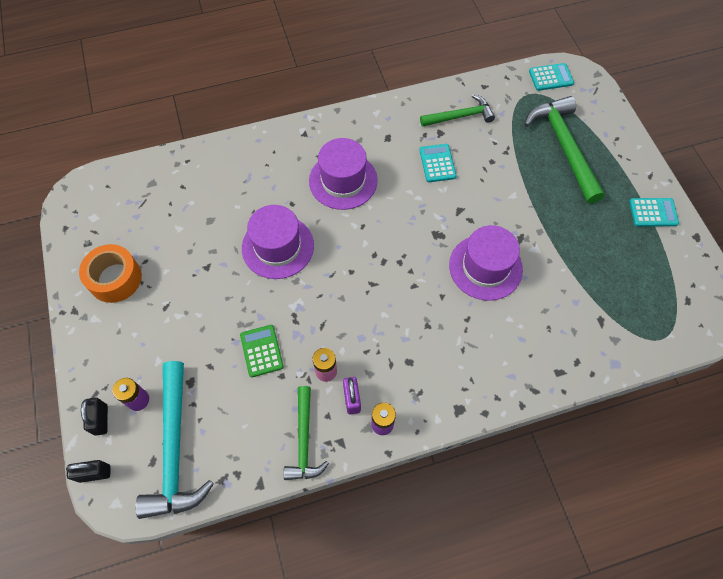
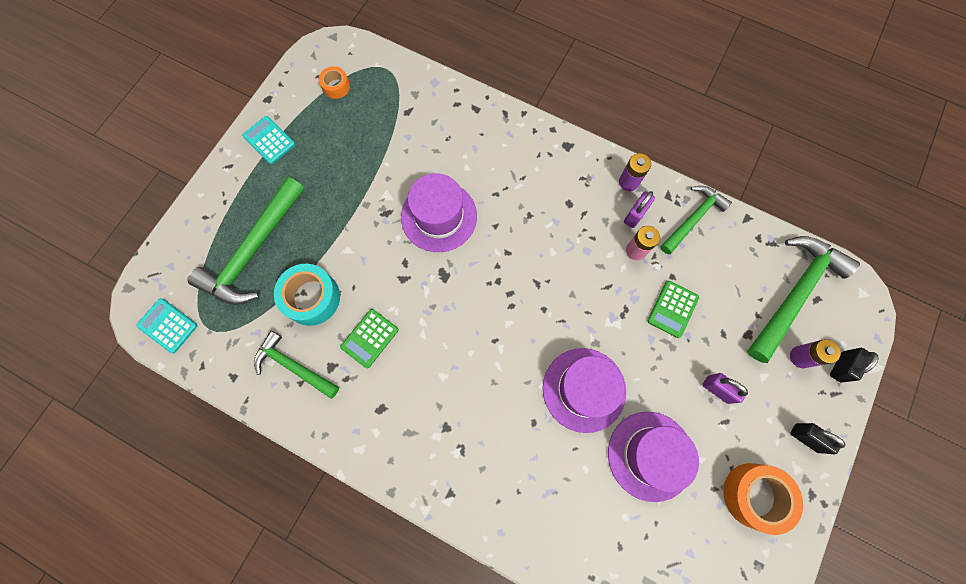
camera: 135 degrees left, 10 degrees up
black padlock [66,460,111,483] -> black padlock moved to [791,423,845,454]
turquoise hammer [135,361,214,519] -> green hammer [747,236,860,363]
purple hat [309,138,378,210] -> purple hat moved to [608,412,699,502]
turquoise calculator [419,144,457,182] -> green calculator [340,309,399,368]
none -> turquoise tape [274,264,340,326]
none -> orange tape [319,66,350,99]
none -> purple padlock [702,373,748,404]

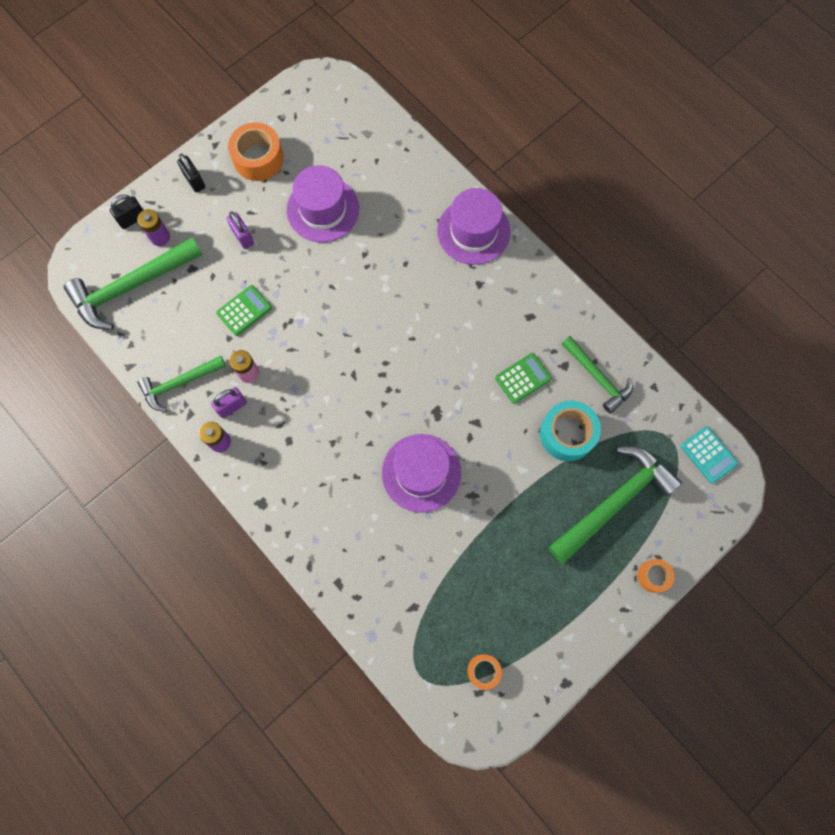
camera: 160 degrees left, 0 degrees up
turquoise calculator [242,116,295,164] -> none
purple hat [543,348,626,433] -> purple hat moved to [437,188,511,265]
none -> orange tape [638,559,675,593]

